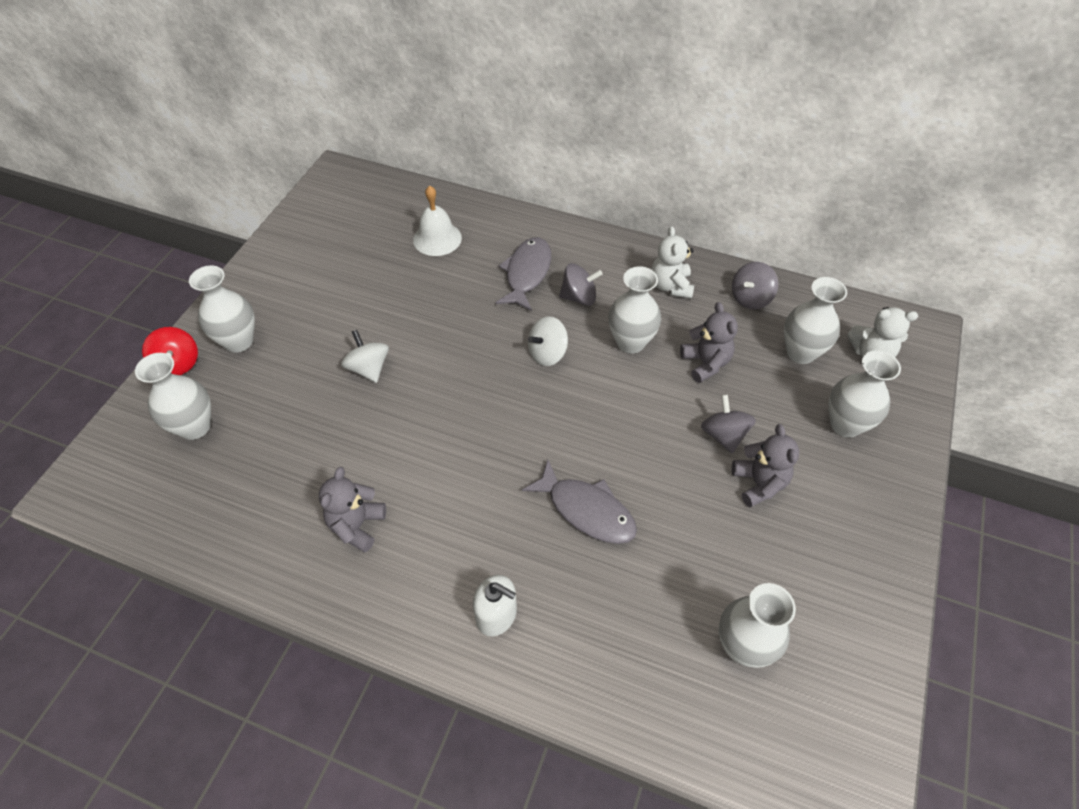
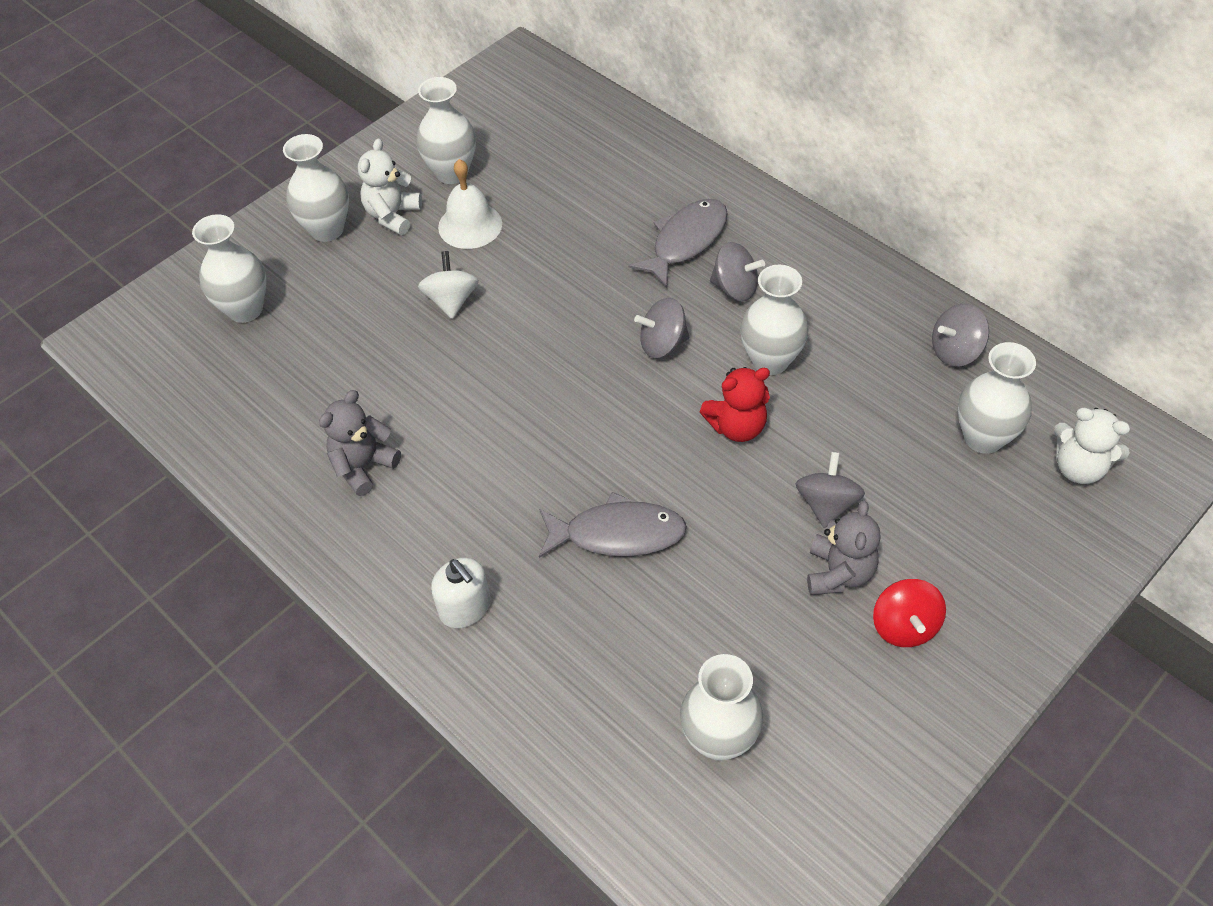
camera: 25 degrees right, 0 degrees up
red spinning top [142,327,198,375] -> red spinning top moved to [873,579,946,647]
white bell [413,185,462,256] -> white bell moved to [438,159,502,249]
grey fish [522,460,637,544] -> grey fish turned 60 degrees counterclockwise [539,492,687,558]
white spinning top [528,316,568,366] -> grey spinning top [634,298,689,358]
white teddy bear [651,226,694,299] -> white teddy bear moved to [358,139,422,235]
grey teddy bear [680,302,738,383] -> none
white vase [829,350,901,438] -> white vase moved to [416,77,476,184]
none -> red teddy bear [700,367,770,442]

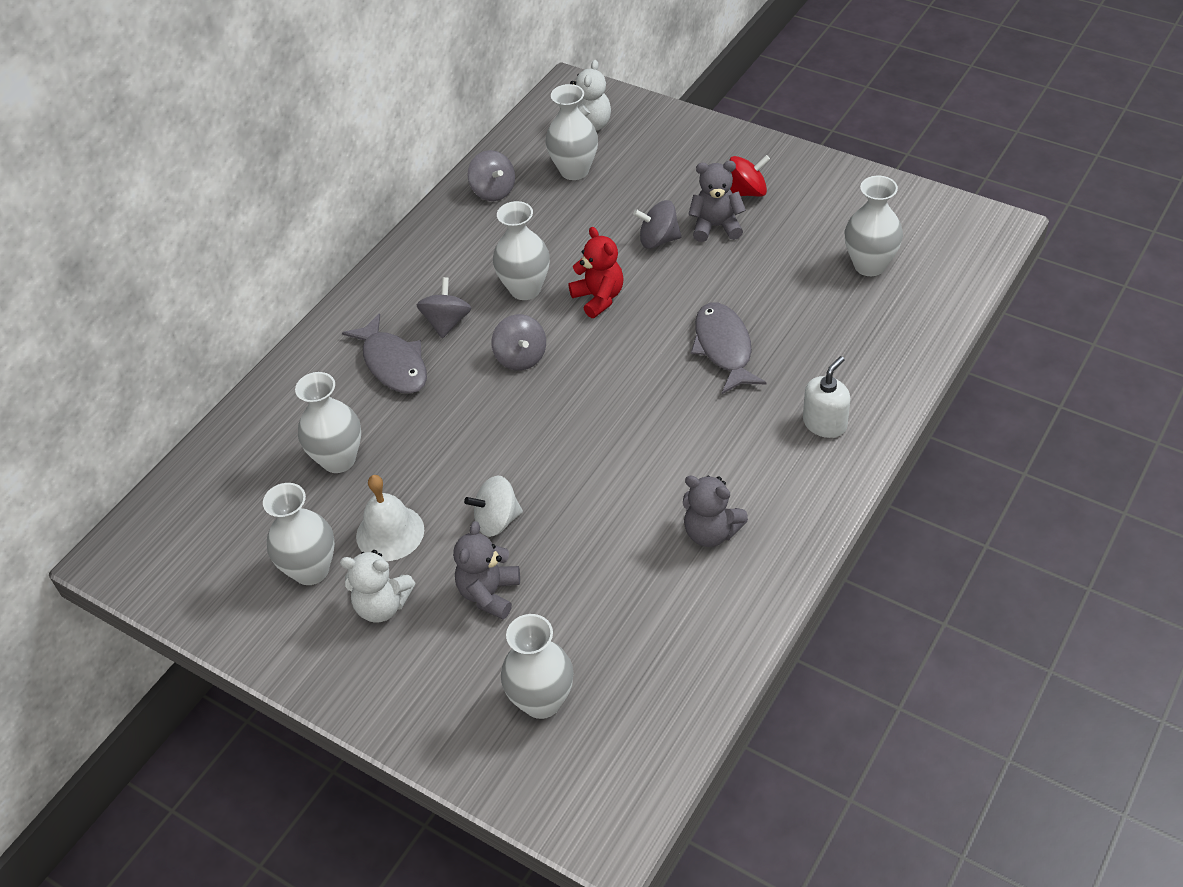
camera: 100 degrees left, 5 degrees down
white vase [283,134,349,242] -> white vase moved to [295,372,361,473]
grey fish [628,199,727,288] -> grey fish turned 150 degrees counterclockwise [342,313,427,394]
none -> grey teddy bear [453,521,520,619]

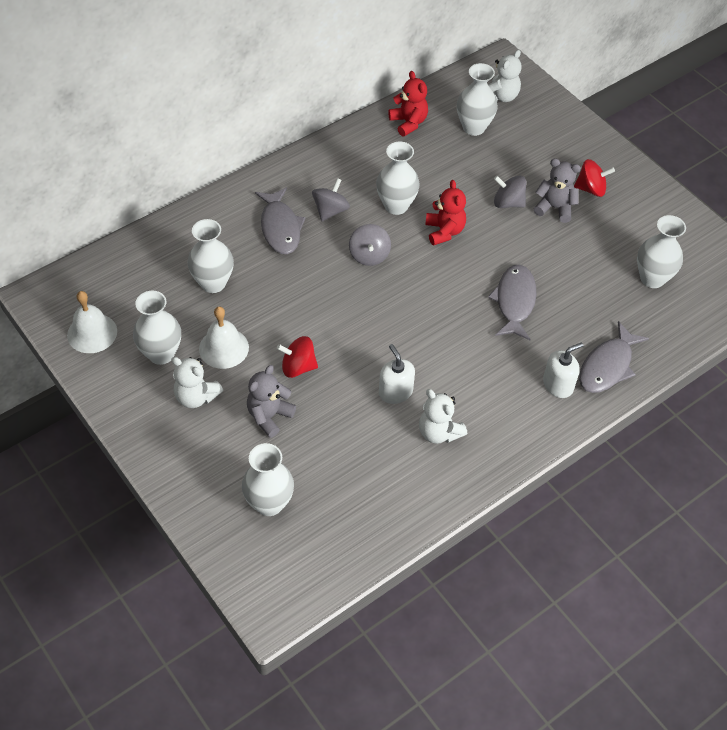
camera: 15 degrees right, 5 degrees up
white spinning top [464,476,523,537] -> red spinning top [277,336,318,378]
grey spinning top [468,150,515,201] -> red teddy bear [388,71,428,137]
grey teddy bear [683,476,748,547] -> white teddy bear [419,389,467,444]
none -> white bell [67,291,117,353]
none -> white soap dispenser [379,344,415,404]
none -> grey fish [579,321,649,393]

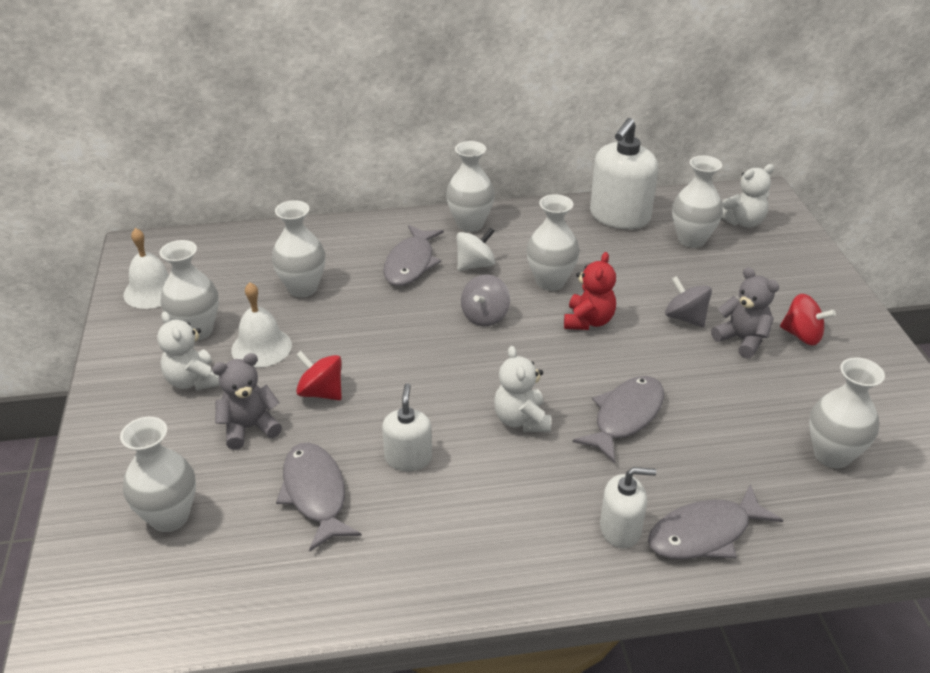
camera: 30 degrees right, 15 degrees down
grey spinning top [312,178,350,221] -> white spinning top [457,228,495,271]
red teddy bear [388,71,428,137] -> white soap dispenser [590,118,658,229]
white teddy bear [419,389,467,444] -> white teddy bear moved to [494,346,551,432]
none -> grey fish [276,443,361,551]
none -> white vase [446,141,495,232]

